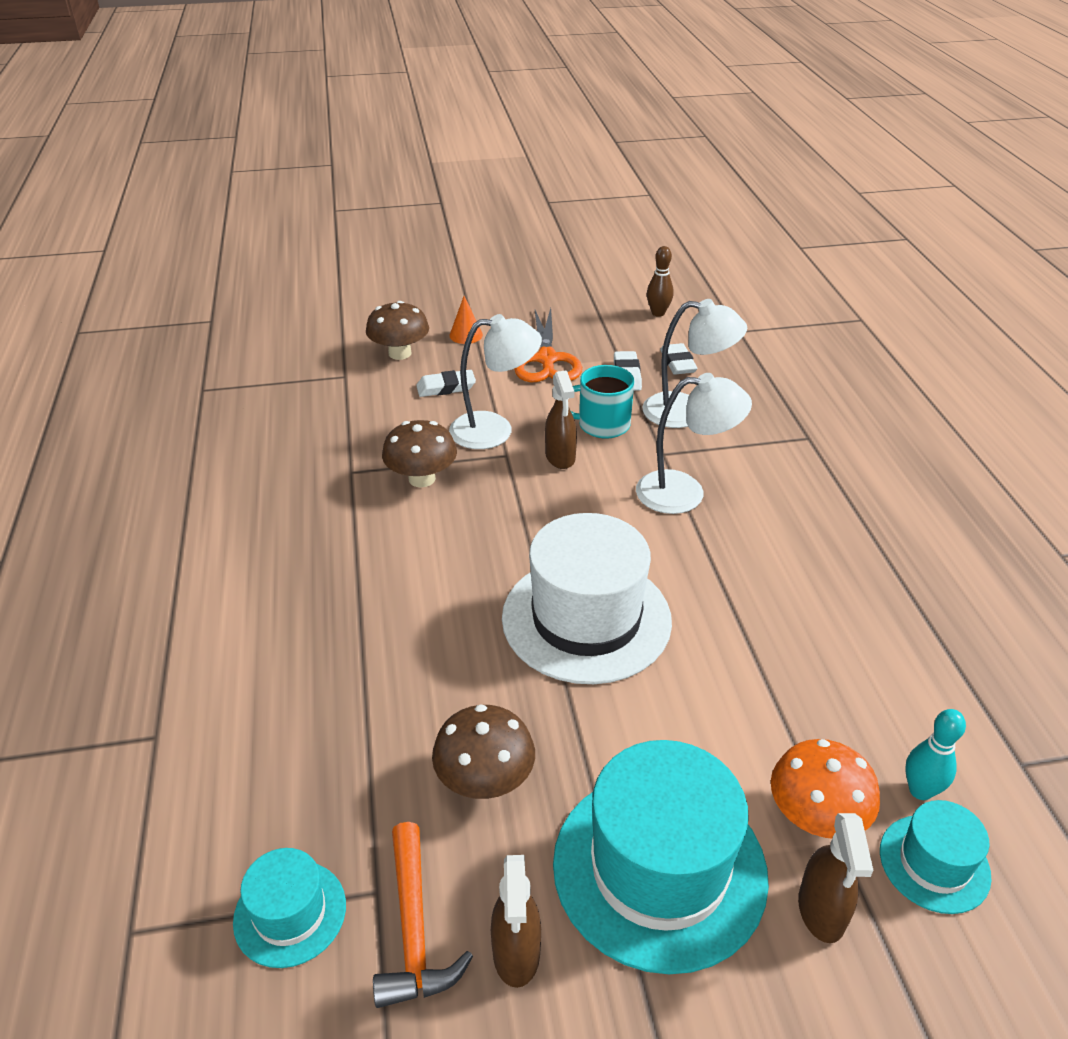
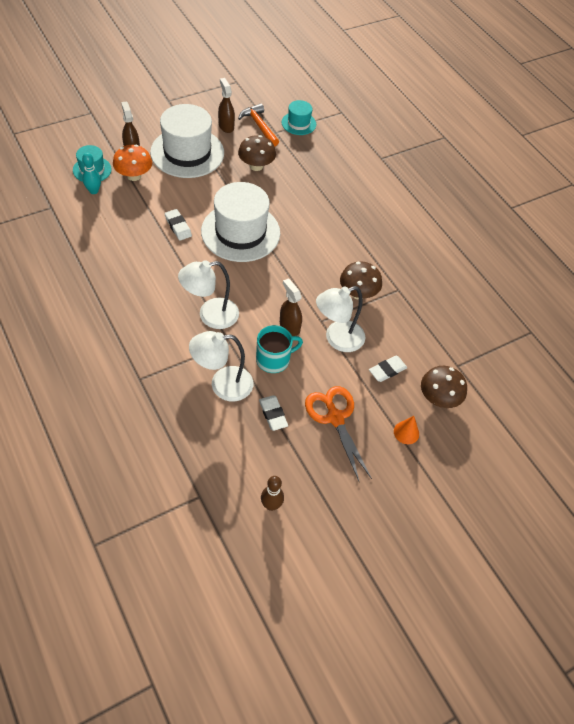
camera: 155 degrees right, 15 degrees up
turquoise hat [553,740,769,974] -> white hat [150,104,224,178]
white eraser [660,343,698,375] -> white eraser moved to [165,209,192,241]

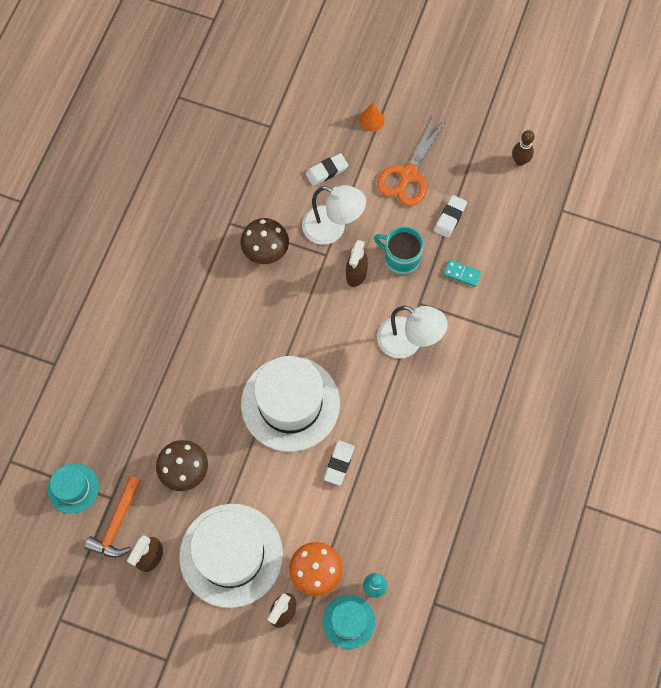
camera: 125 degrees left, 15 degrees up
white lamp [189,331,253,401] -> turquoise domino [444,260,481,287]
white eraser [369,356,407,382] -> white eraser turned 45 degrees counterclockwise [305,153,348,186]
brown mushroom [421,366,467,408] -> none

